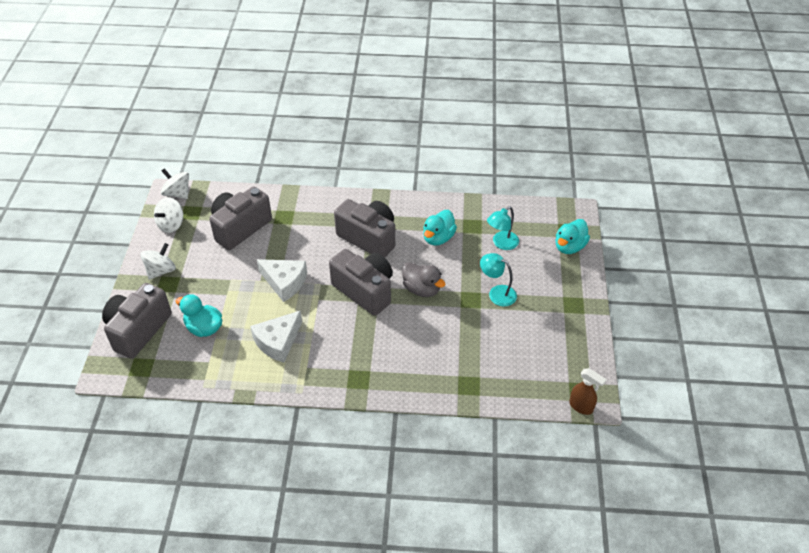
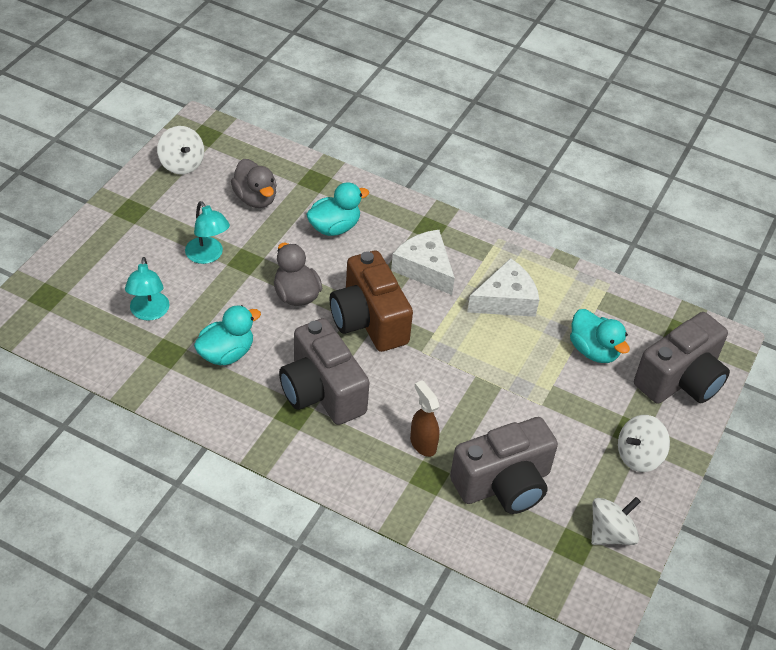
camera: 160 degrees left, 0 degrees up
white spinning top [161,168,189,199] -> white spinning top moved to [157,126,204,175]
white cheese [257,259,307,302] -> white cheese moved to [391,230,455,295]
grey camera [329,249,393,316] -> brown camera [330,251,413,352]
turquoise lamp [487,206,519,250] -> turquoise lamp turned 105 degrees clockwise [125,257,169,321]
turquoise duck [555,219,590,254] -> turquoise duck moved to [306,182,369,236]
brown spray bottle [569,368,606,415] -> brown spray bottle moved to [410,380,440,457]
none -> grey duck [231,159,277,208]

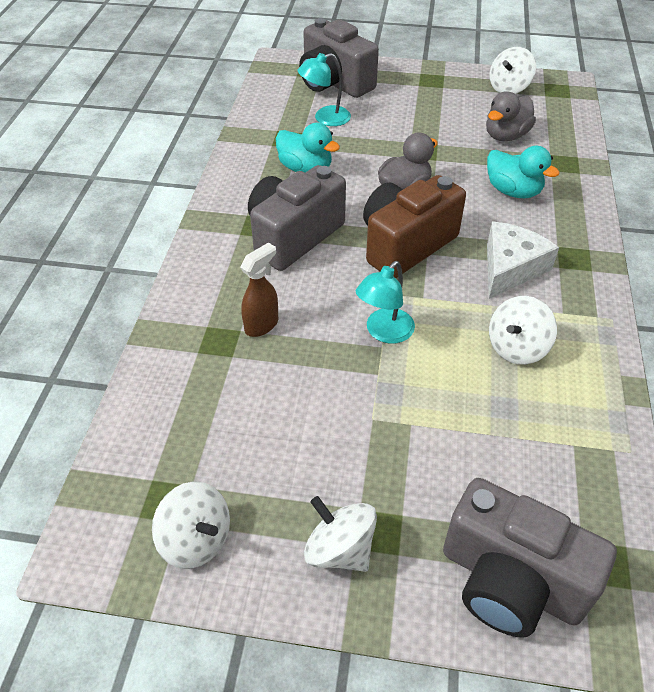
camera: 75 degrees right, 0 degrees up
turquoise lamp [185,201,230,264] -> turquoise lamp moved to [356,261,415,344]
grey camera [450,417,558,514] -> grey camera moved to [299,18,379,98]
white cheese [467,258,539,317] -> white spinning top [489,296,557,365]
turquoise duck [570,309,630,363] -> none

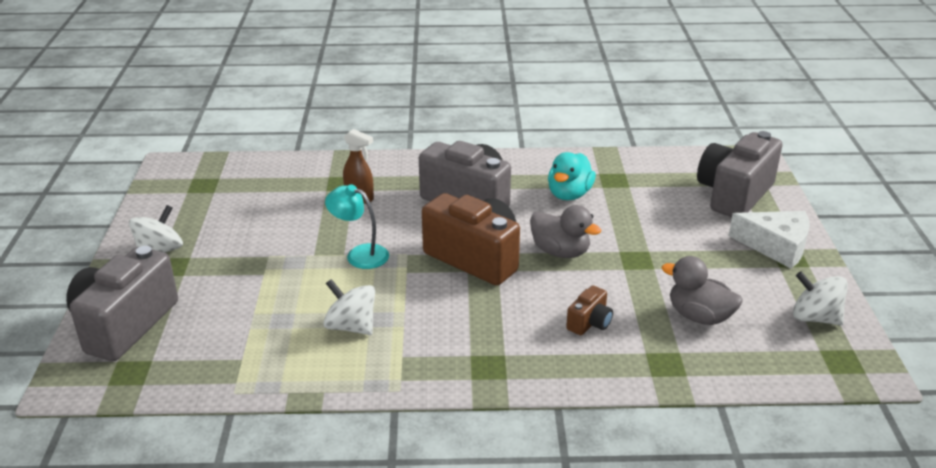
camera: 80 degrees right, 15 degrees down
white spinning top [152,482,230,569] -> none
turquoise lamp [298,53,351,126] -> none
turquoise duck [487,146,560,198] -> brown camera [566,285,613,335]
white cheese [487,222,559,299] -> white cheese moved to [729,211,810,268]

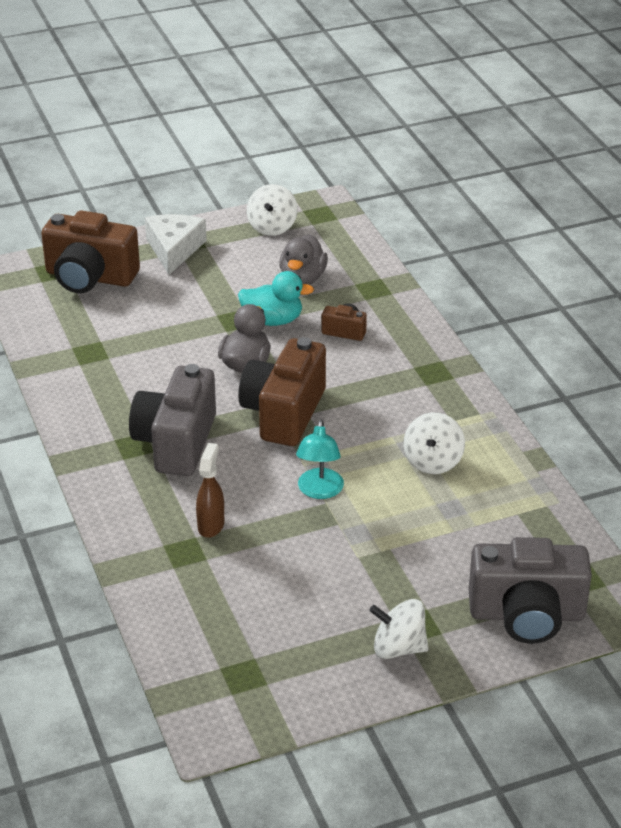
camera: 110 degrees left, 5 degrees up
turquoise duck [548,152,596,200] -> turquoise duck moved to [238,271,314,326]
grey camera [697,131,782,217] -> brown camera [41,210,140,293]

